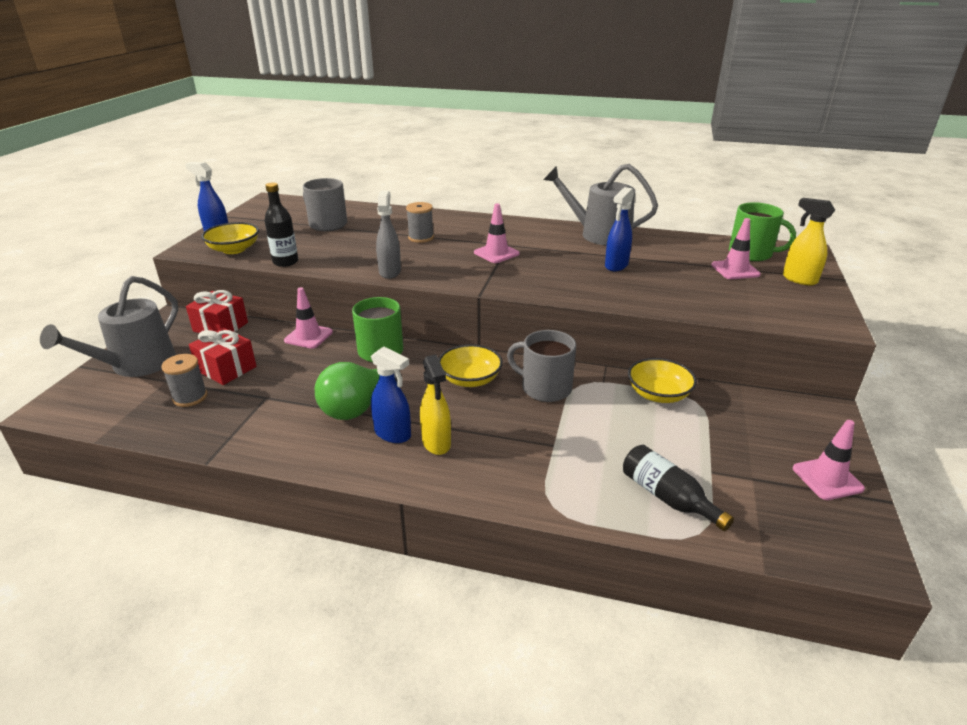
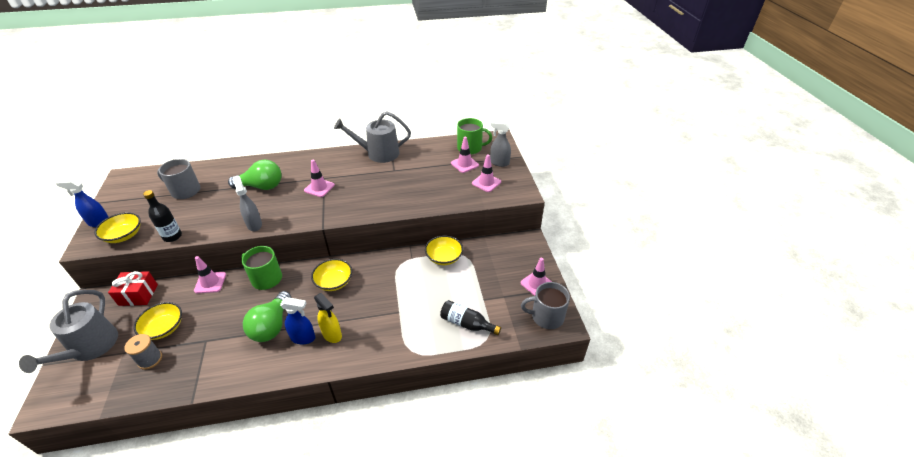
camera: 25 degrees left, 10 degrees up
red gift [189,328,257,385] -> yellow bowl [134,302,182,340]
grey spool [406,202,434,243] -> green light bulb [228,159,282,190]
grey mug [507,330,576,402] -> grey mug moved to [521,282,570,329]
blue spray bottle [605,187,634,271] -> none
yellow spray bottle [783,198,835,285] -> grey spray bottle [490,121,511,167]
none -> pink traffic cone [472,155,501,192]

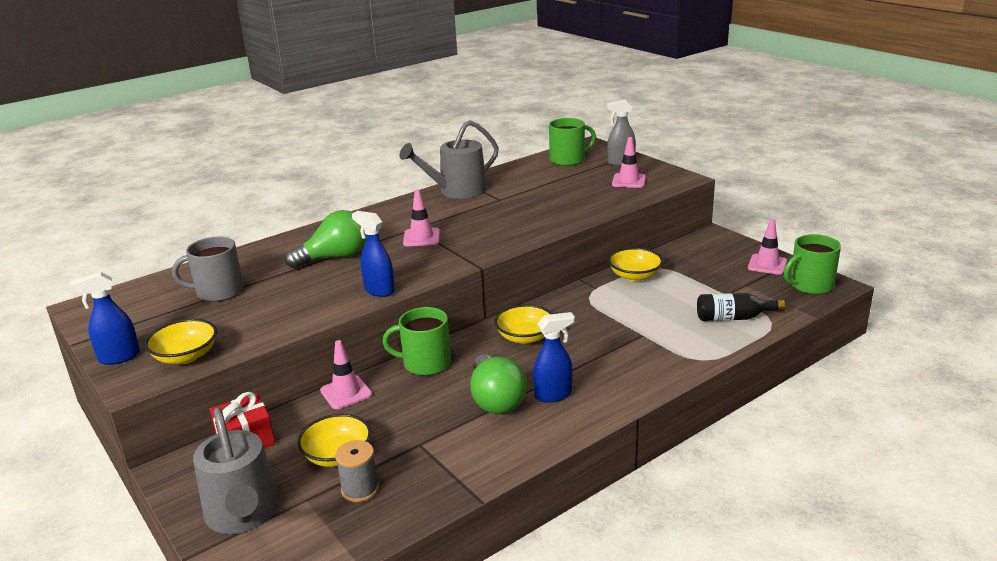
camera: 25 degrees left, 15 degrees down
black bottle [143,190,182,242] -> none
grey spray bottle [233,176,262,231] -> blue spray bottle [352,211,395,297]
yellow spray bottle [314,293,342,343] -> none
pink traffic cone [451,137,479,173] -> none
grey mug [521,282,570,329] -> green mug [784,234,841,294]

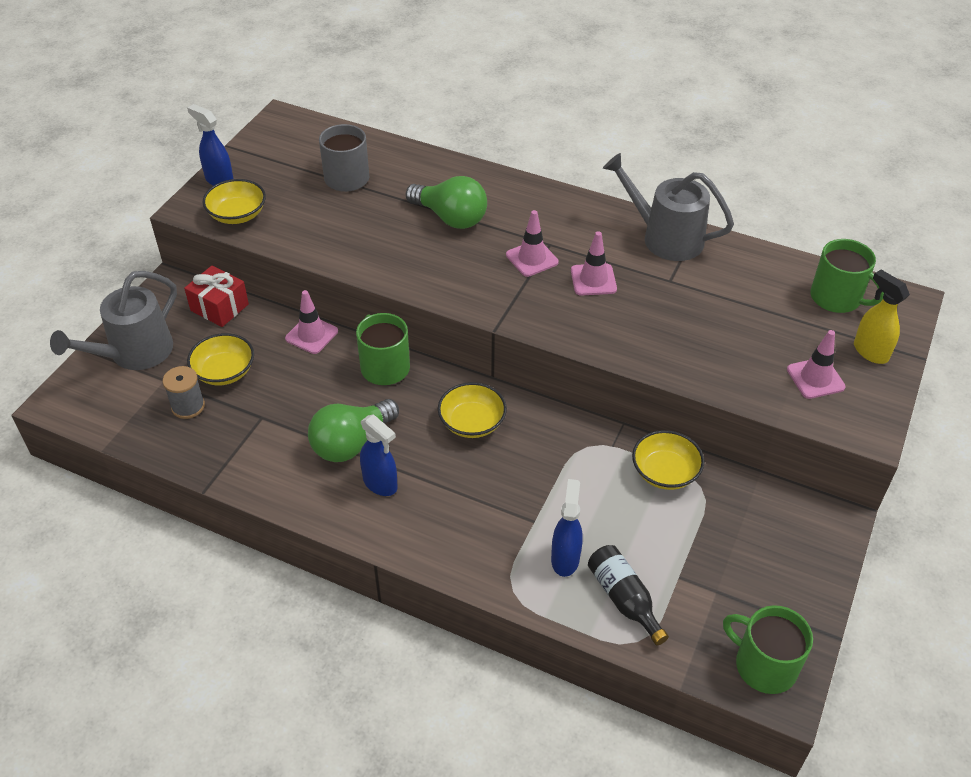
camera: 60 degrees right, 20 degrees up
blue spray bottle [352,211,395,297] -> blue spray bottle moved to [551,479,583,577]
grey spray bottle [606,99,636,166] -> yellow spray bottle [854,269,910,364]
pink traffic cone [748,219,787,275] -> pink traffic cone moved to [571,231,617,296]

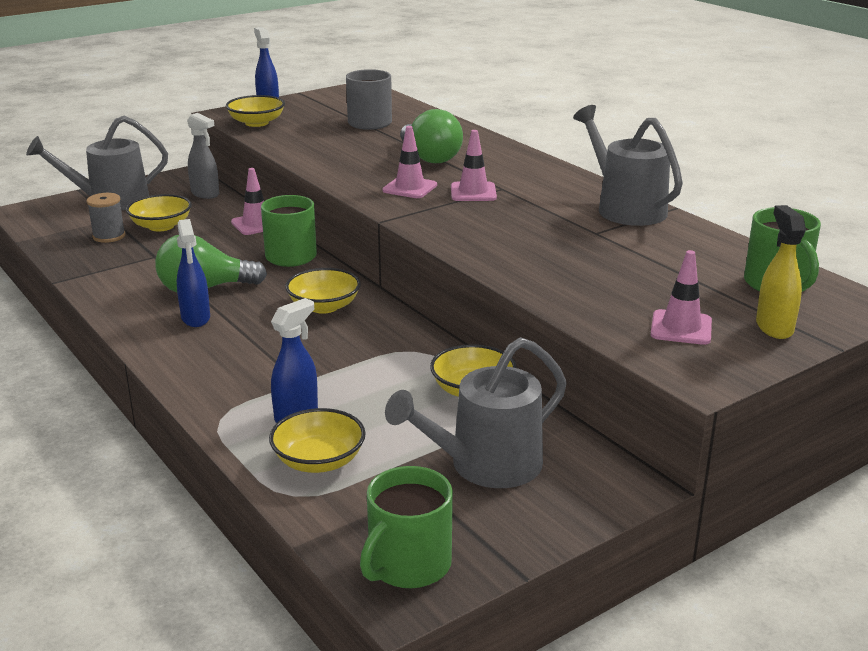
camera: 30 degrees right, 20 degrees down
red gift [184,266,249,327] -> grey spray bottle [187,113,219,199]
pink traffic cone [571,231,617,296] -> pink traffic cone moved to [382,126,437,198]
black bottle [588,545,669,646] -> yellow bowl [269,408,366,473]
green mug [723,605,813,694] -> green mug turned 120 degrees counterclockwise [360,466,453,588]
none -> grey watering can [385,337,567,488]

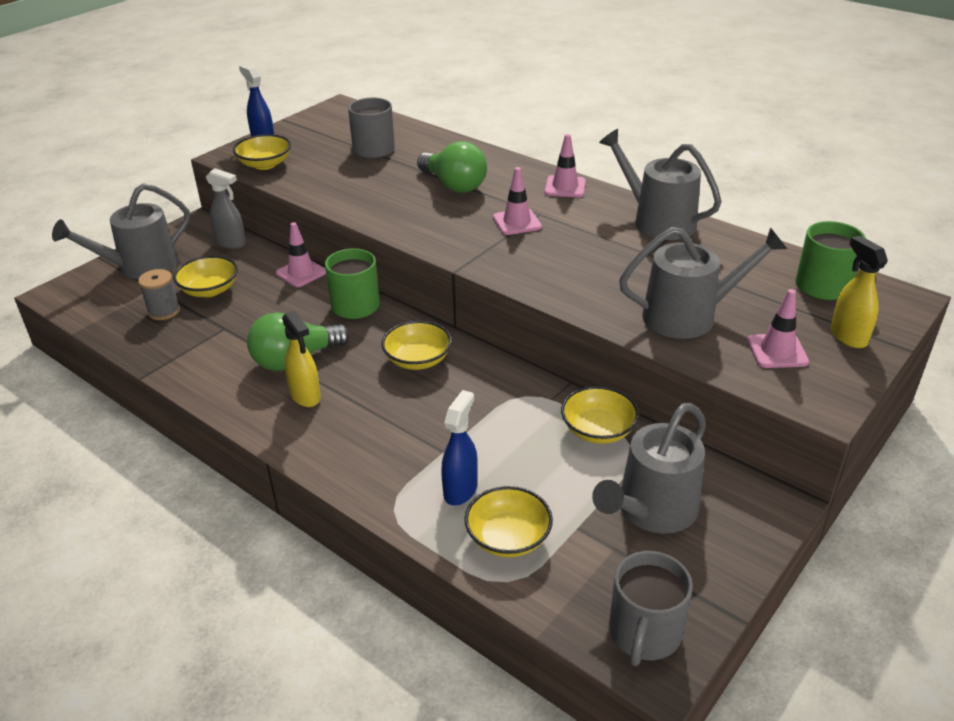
camera: 15 degrees left, 10 degrees up
blue spray bottle [177,219,210,327] -> yellow spray bottle [282,310,321,407]
green mug [360,466,453,588] -> grey mug [609,551,693,666]
pink traffic cone [382,126,437,198] -> pink traffic cone moved to [545,134,586,197]
none -> grey watering can [619,227,787,339]

